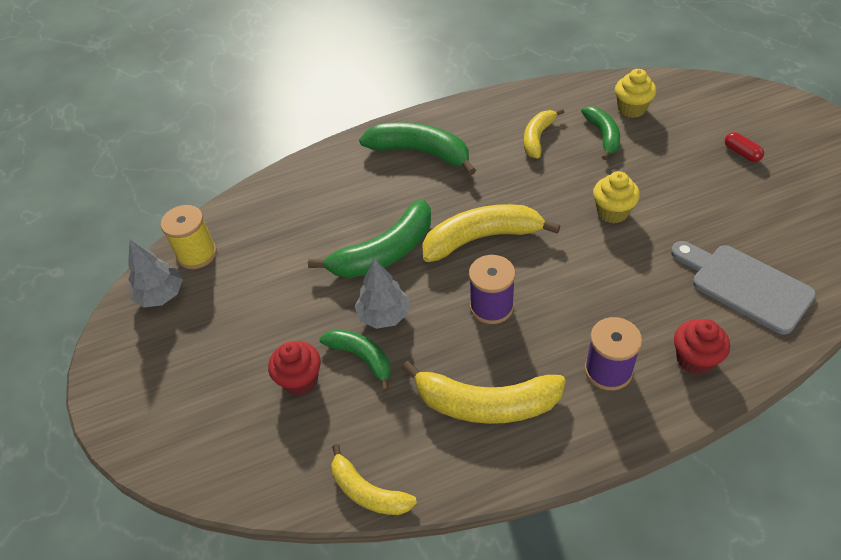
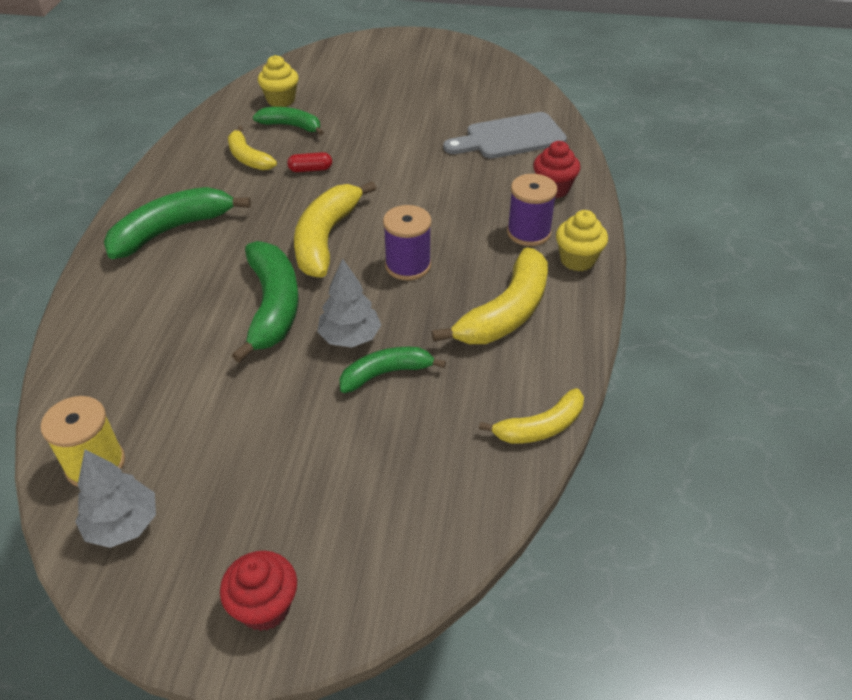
camera: 65 degrees left, 5 degrees down
red cupcake [268,341,321,395] -> red cupcake moved to [220,551,297,631]
yellow cupcake [593,171,640,223] -> yellow cupcake moved to [556,210,608,271]
red capsule [725,132,764,162] -> red capsule moved to [287,152,332,172]

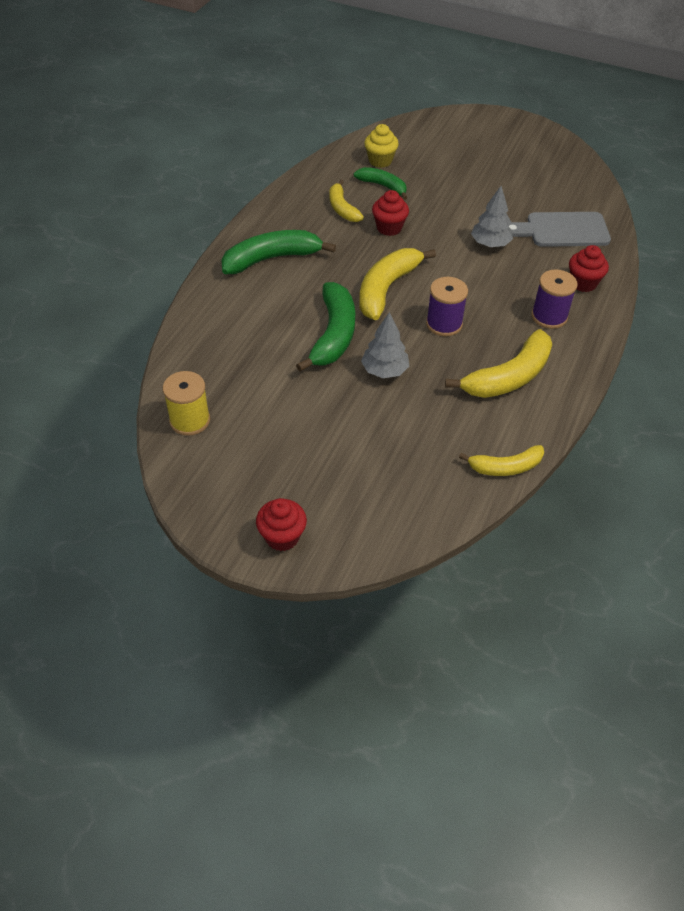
camera: 15 degrees right, 5 degrees up
grey tree [75,450,156,548] -> grey tree moved to [471,186,513,247]
red capsule [287,152,332,172] -> red cupcake [372,190,409,236]
green banana [339,347,446,393] -> none
yellow cupcake [556,210,608,271] -> none

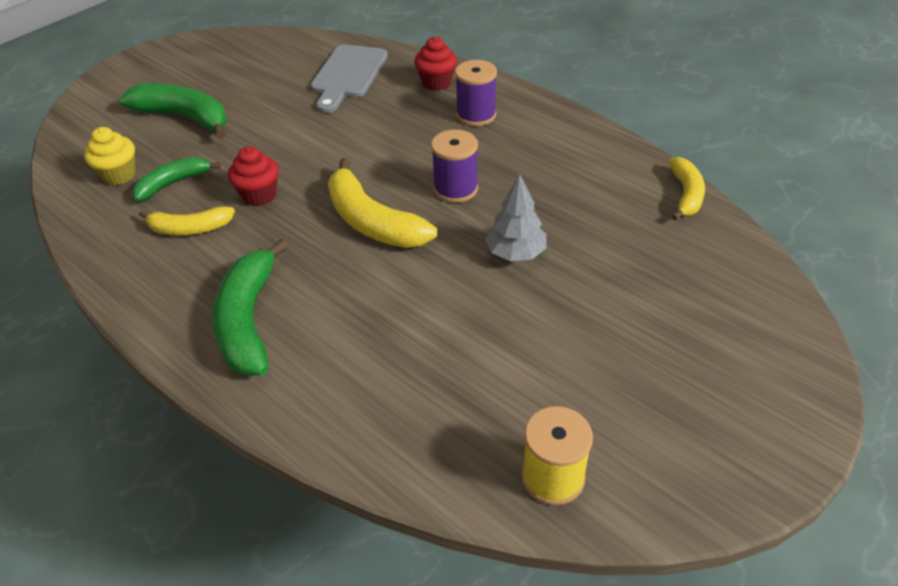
camera: 70 degrees left, 5 degrees down
red cupcake [256,498,307,551] -> none
green banana [296,282,355,372] -> green banana moved to [119,83,227,139]
yellow banana [445,329,552,398] -> none
grey tree [471,186,513,247] -> none

